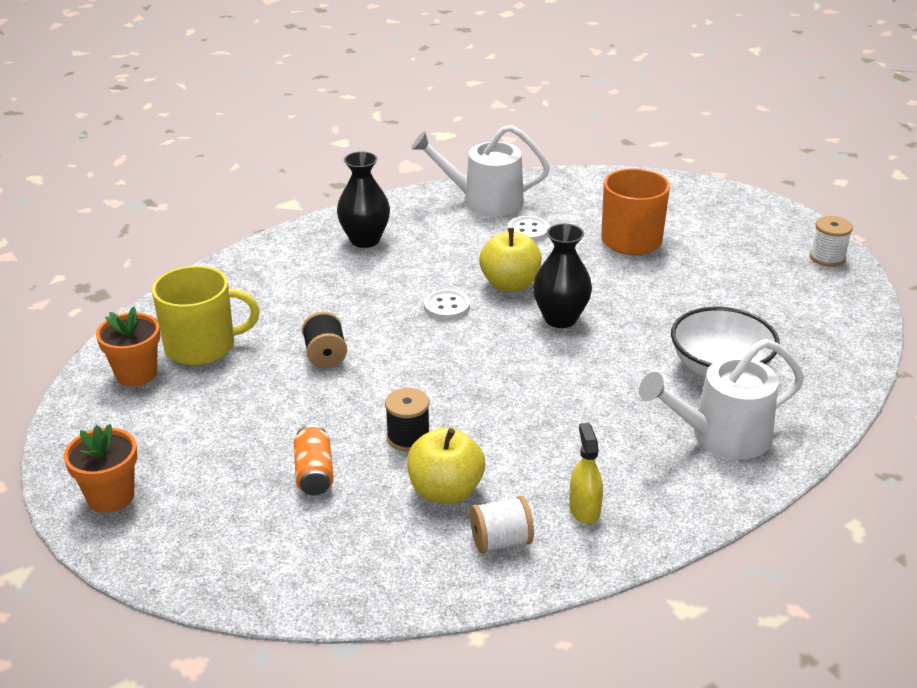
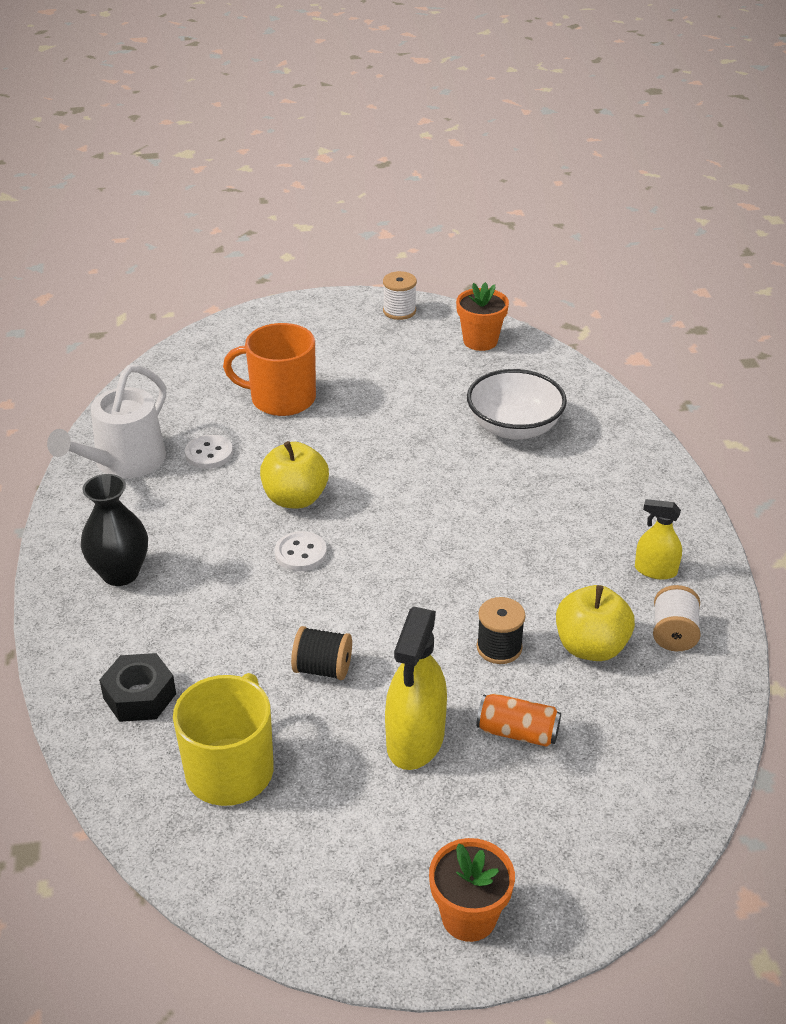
camera: 65 degrees left, 5 degrees up
orange flower pot [96,307,160,387] -> orange flower pot moved to [456,282,509,351]
black vase [533,223,592,328] -> none
white watering can [639,339,804,459] -> none
none -> black nut [99,653,176,722]
none -> yellow spray bottle [385,607,447,770]

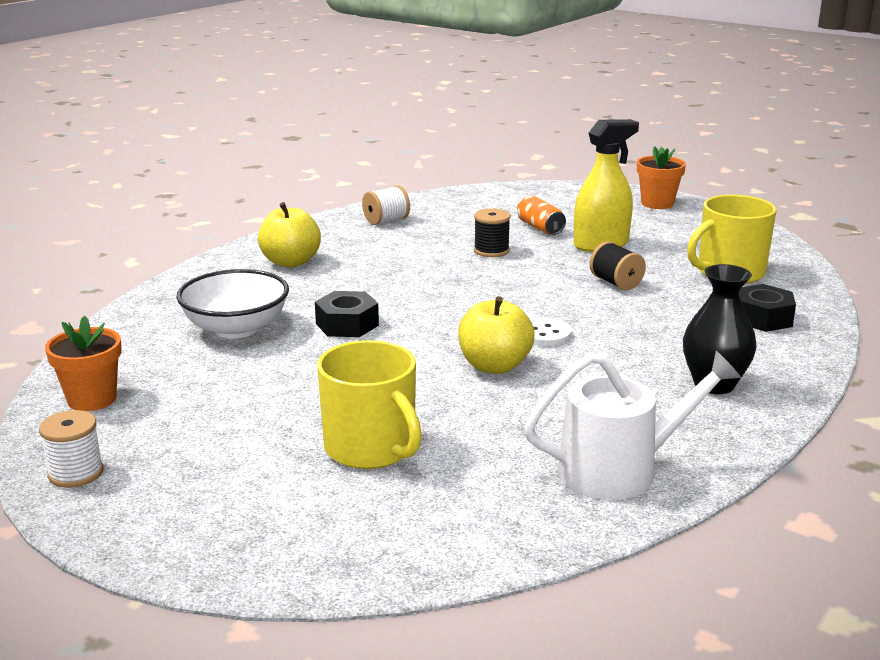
camera: 135 degrees left, 15 degrees down
white button [185,435,233,469] -> none
orange mug [223,323,316,416] -> yellow mug [317,340,422,469]
yellow apple [556,585,635,661] -> yellow apple moved to [258,202,321,267]
yellow spray bottle [635,499,682,580] -> none
none -> black nut [315,291,379,337]

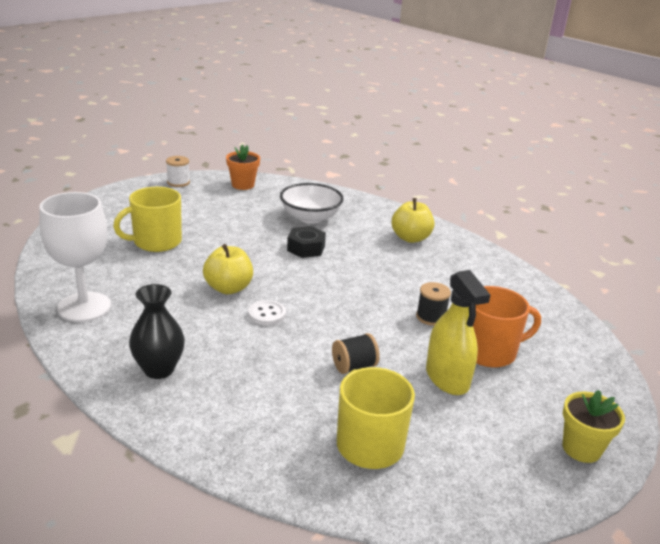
camera: 95 degrees right, 5 degrees up
white spool [362,186,410,225] -> none
orange can [517,195,566,235] -> orange mug [473,286,541,368]
white watering can [524,351,741,500] -> white goblet [39,192,111,322]
orange flower pot [637,146,686,209] -> yellow flower pot [563,390,625,463]
black nut [739,284,796,332] -> none

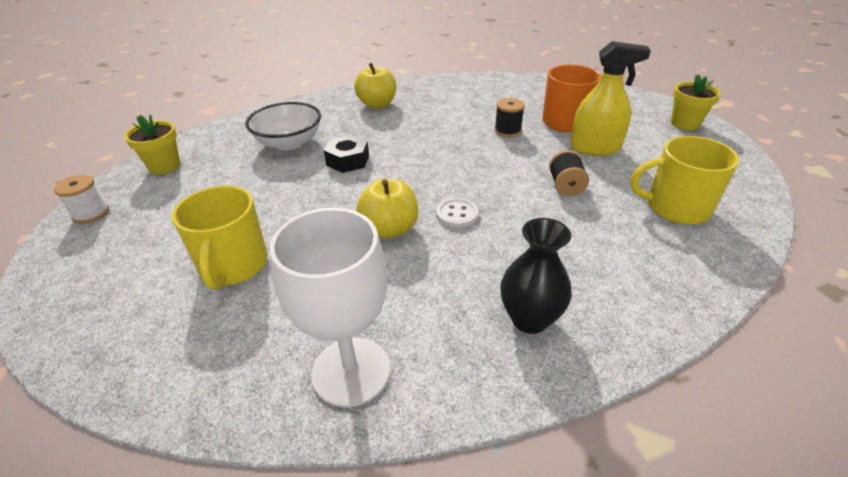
camera: 60 degrees left, 10 degrees up
orange flower pot [226,145,260,190] -> yellow flower pot [124,114,180,174]

